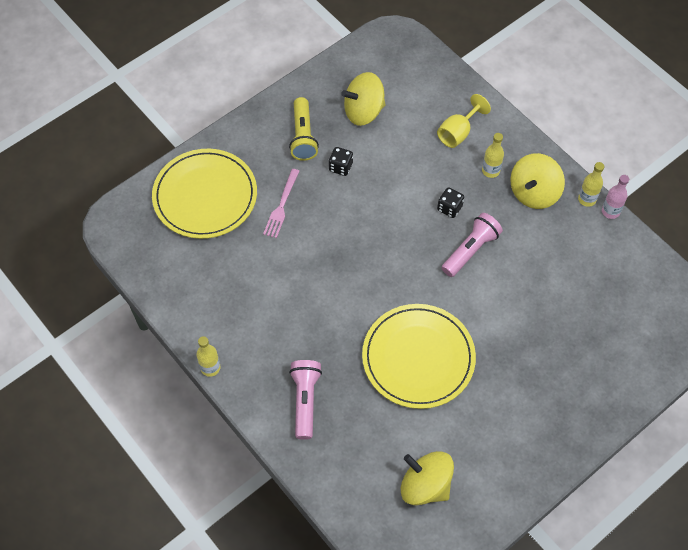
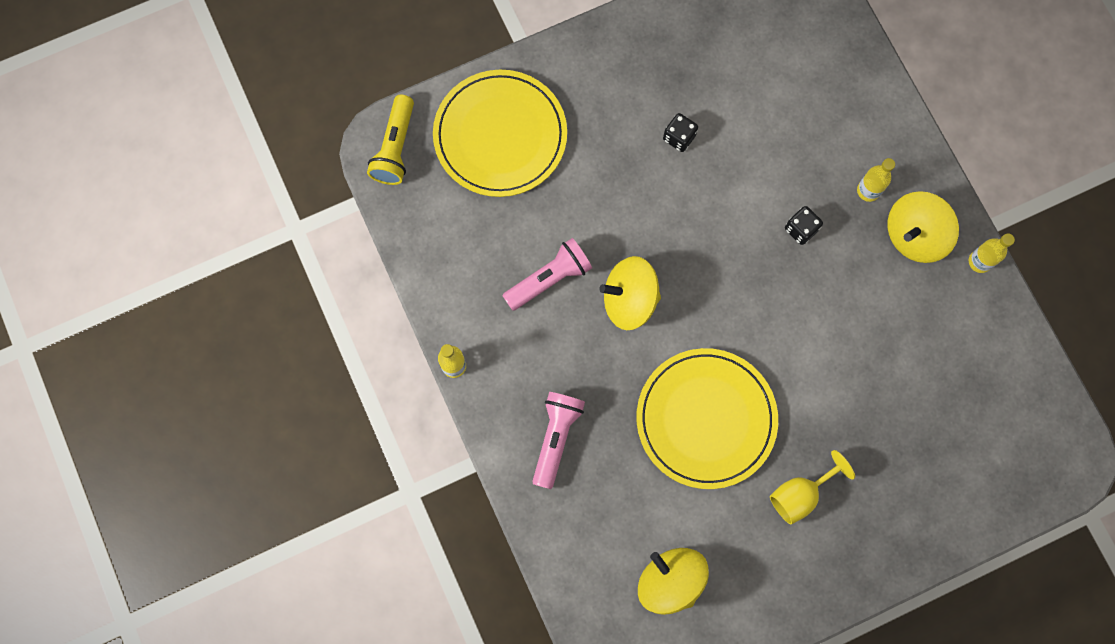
camera: 15 degrees right, 15 degrees up
pink fork [263,169,300,238] -> none
yellow flashlight [289,97,319,161] -> yellow flashlight moved to [367,95,414,185]
yellow spinning top [342,72,386,126] -> yellow spinning top moved to [599,256,661,330]
yellow goblet [437,94,491,148] -> yellow goblet moved to [770,450,855,525]
pink flashlight [442,213,503,277] -> pink flashlight moved to [502,238,592,311]
pink bottle [602,175,629,219] -> none

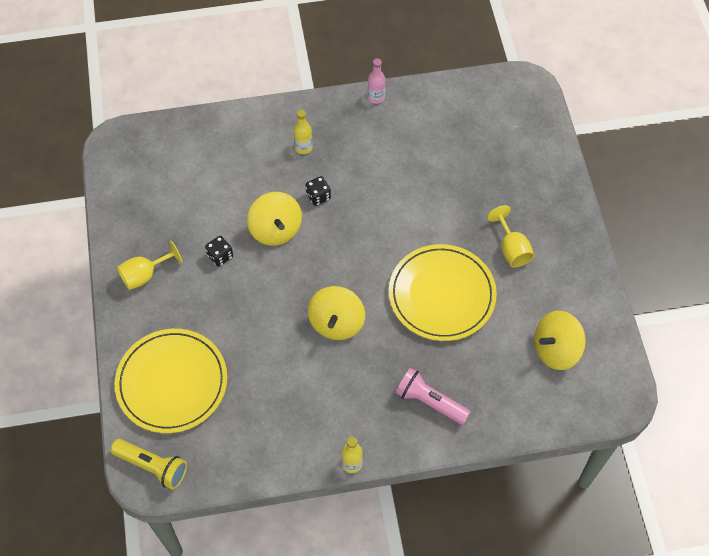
camera: 75 degrees left, 15 degrees down
pink flashlight [502,238,592,311] -> none
yellow spinning top [887,191,959,263] -> yellow spinning top moved to [247,192,302,246]
yellow bottle [969,233,1015,273] -> pink bottle [368,58,386,104]
none -> yellow goblet [117,241,183,290]

